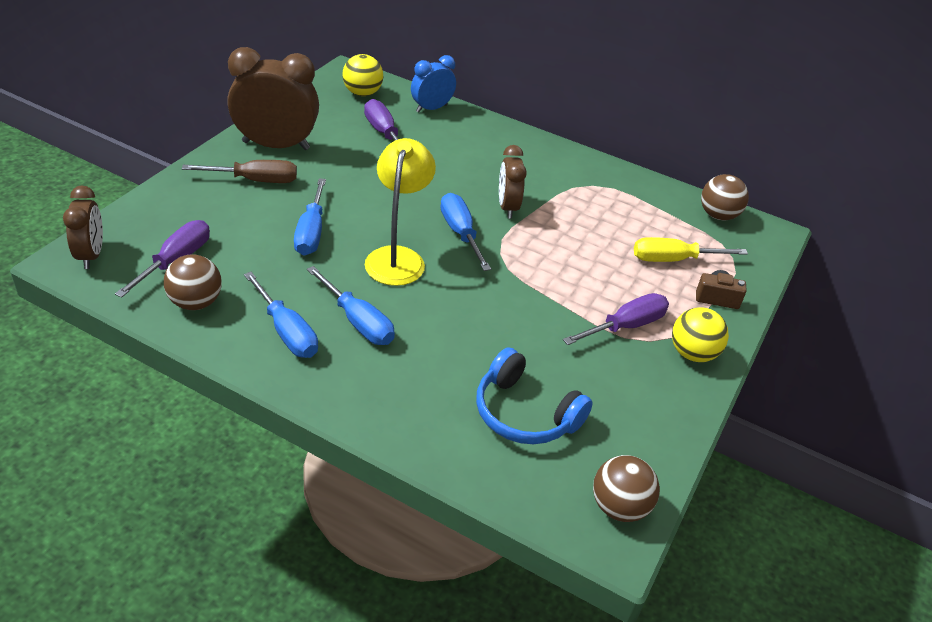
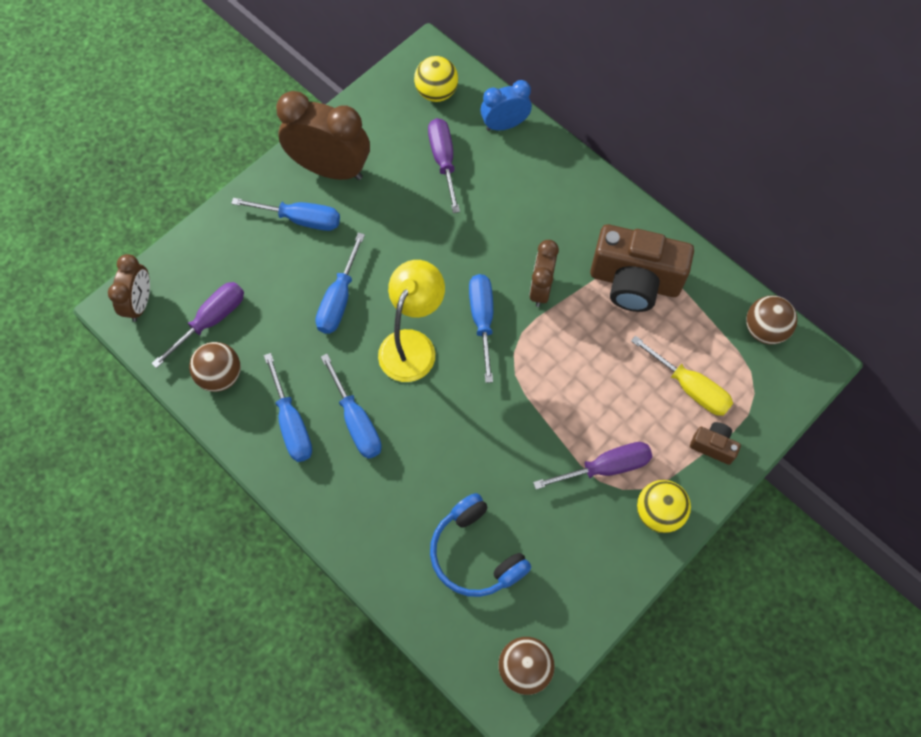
camera: 20 degrees right, 25 degrees up
brown screwdriver [182,160,297,183] -> blue screwdriver [231,198,340,231]
yellow screwdriver [634,237,748,262] -> yellow screwdriver turned 150 degrees counterclockwise [631,336,733,416]
none -> brown camera [590,224,694,312]

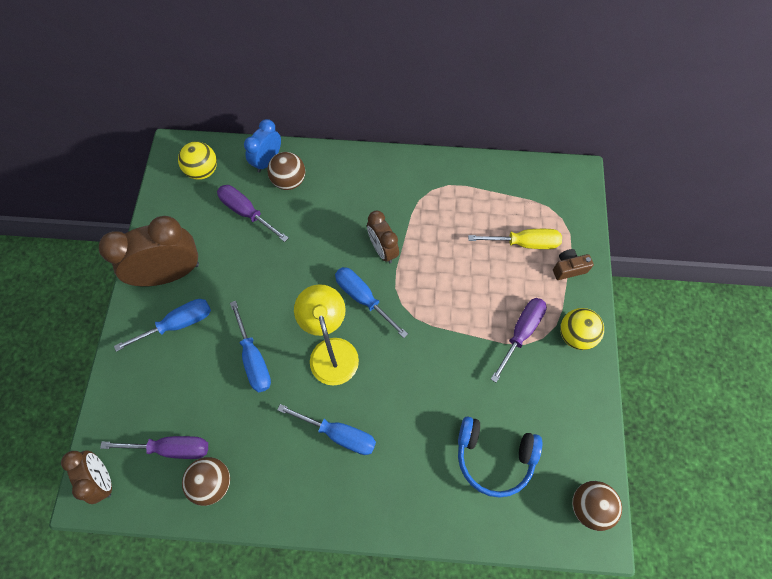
camera: 40 degrees left, 0 degrees up
purple screwdriver [151,282,244,368] -> purple screwdriver turned 90 degrees clockwise [100,436,208,459]
blue screwdriver [264,353,312,462] -> none
brown camera [590,224,694,312] -> none
brown ball [746,295,797,345] -> brown ball moved to [267,152,305,190]

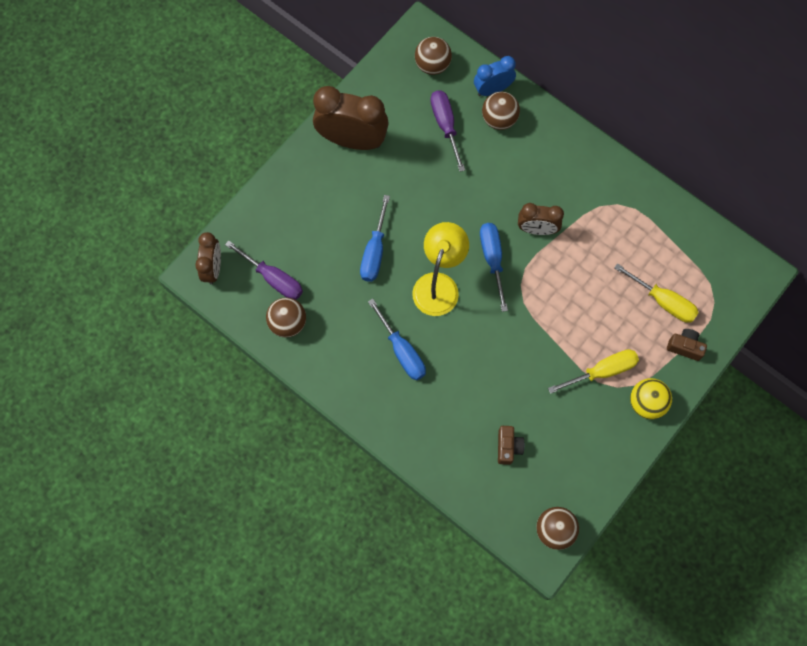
camera: 35 degrees right, 5 degrees up
blue screwdriver [114,299,211,352] -> none
yellow ball [178,141,217,180] -> brown ball [415,37,452,75]
brown clock [367,211,399,263] -> brown clock turned 90 degrees counterclockwise [518,203,564,235]
blue headphones [458,416,542,498] -> brown camera [498,426,525,465]
purple screwdriver [491,298,547,383] -> yellow screwdriver [548,349,639,394]

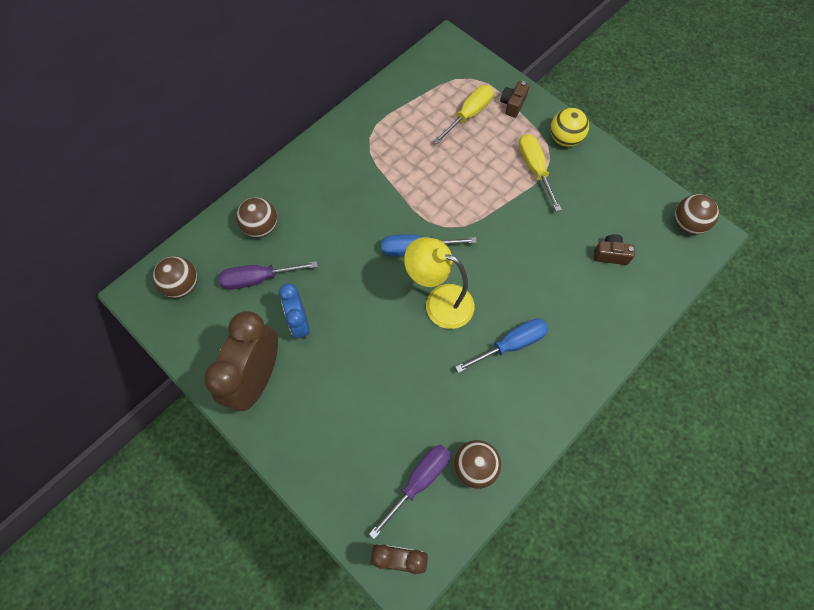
camera: 85 degrees left, 5 degrees down
blue screwdriver [360,195,390,282] -> none
blue clock [474,56,516,96] -> blue clock moved to [279,283,310,339]
brown clock [518,203,564,235] -> none

